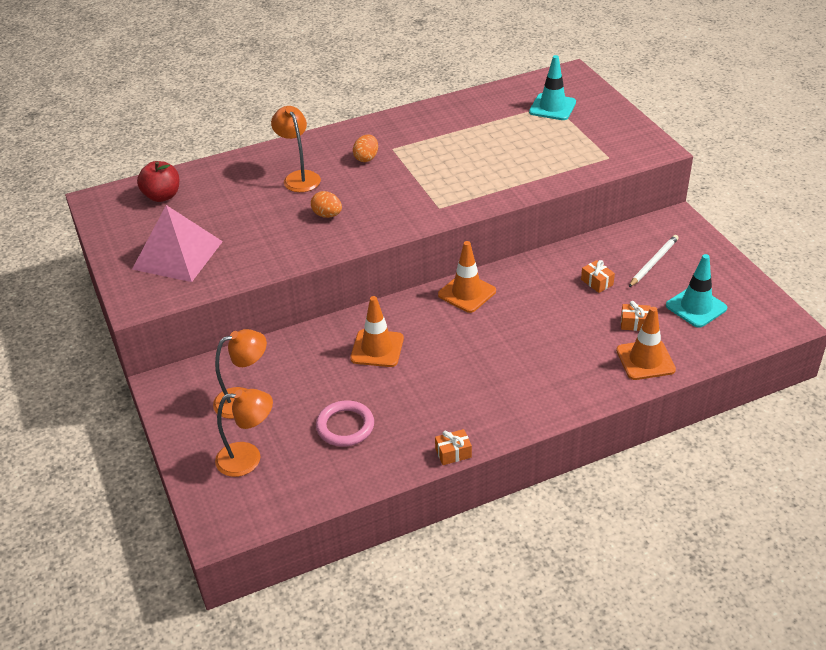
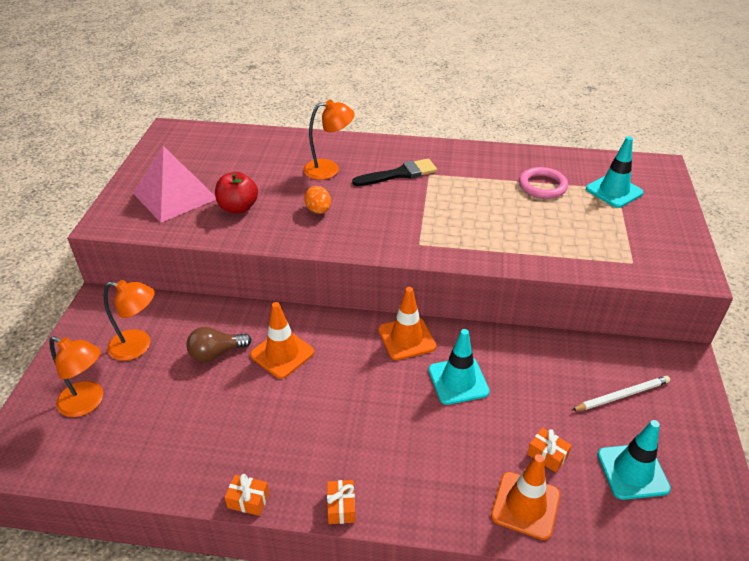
camera: 30 degrees right, 0 degrees up
red apple [137,161,179,202] -> red apple moved to [215,172,258,214]
orange lamp [271,106,321,192] -> orange lamp turned 75 degrees clockwise [303,100,355,180]
pink ring [316,400,374,447] -> pink ring moved to [519,167,568,199]
orange egg [353,134,378,162] -> black brush [352,158,437,186]
orange gift [581,260,615,293] -> orange gift moved to [327,480,356,524]
none -> brown light bulb [186,327,252,362]
none -> turquoise traffic cone [429,329,490,405]

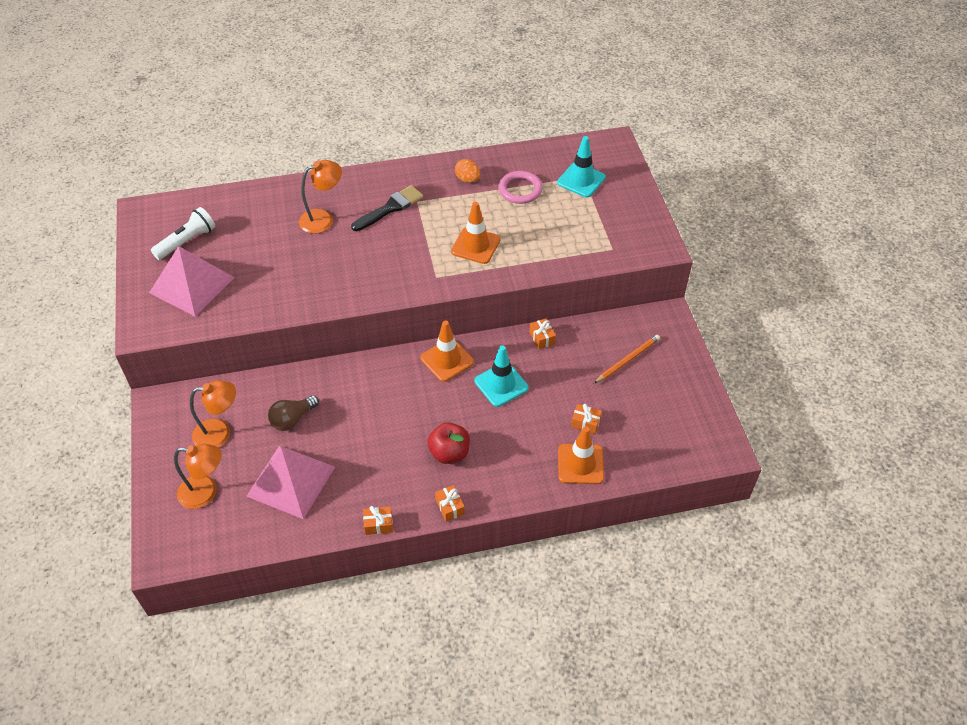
camera: 20 degrees left, 10 degrees up
red apple [215,172,258,214] -> red apple moved to [427,422,470,464]
orange traffic cone [250,302,314,379] -> orange traffic cone moved to [451,202,500,264]
orange egg [304,186,331,214] -> orange egg moved to [455,159,480,183]
white pencil [571,376,670,411] -> orange pencil [594,335,660,383]
turquoise traffic cone [598,420,671,500] -> none
none -> white flashlight [151,207,216,260]
none -> pink pyramid [247,445,335,519]
none -> orange gift [529,319,556,349]

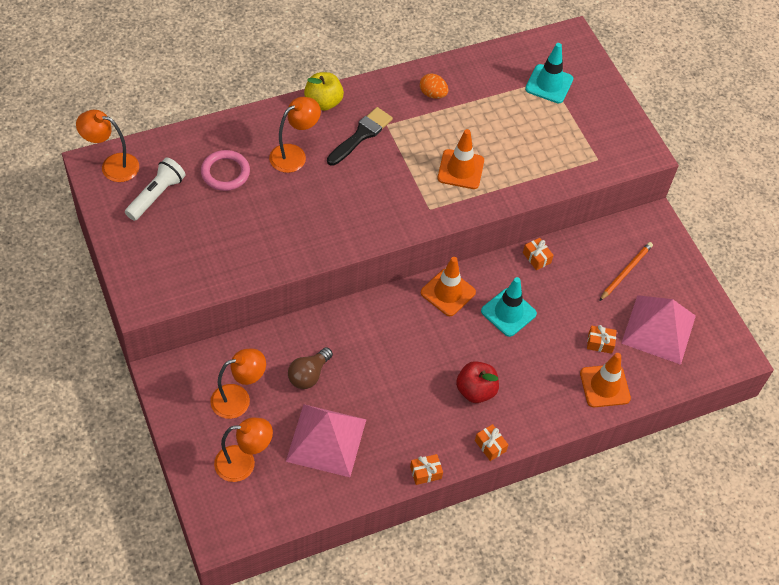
camera: 15 degrees left, 5 degrees up
pink pyramid [149,246,235,316] -> pink pyramid moved to [621,295,696,365]
pink ring [498,171,543,204] -> pink ring moved to [201,150,250,191]
none -> orange lamp [76,110,139,182]
none -> yellow apple [304,72,344,111]

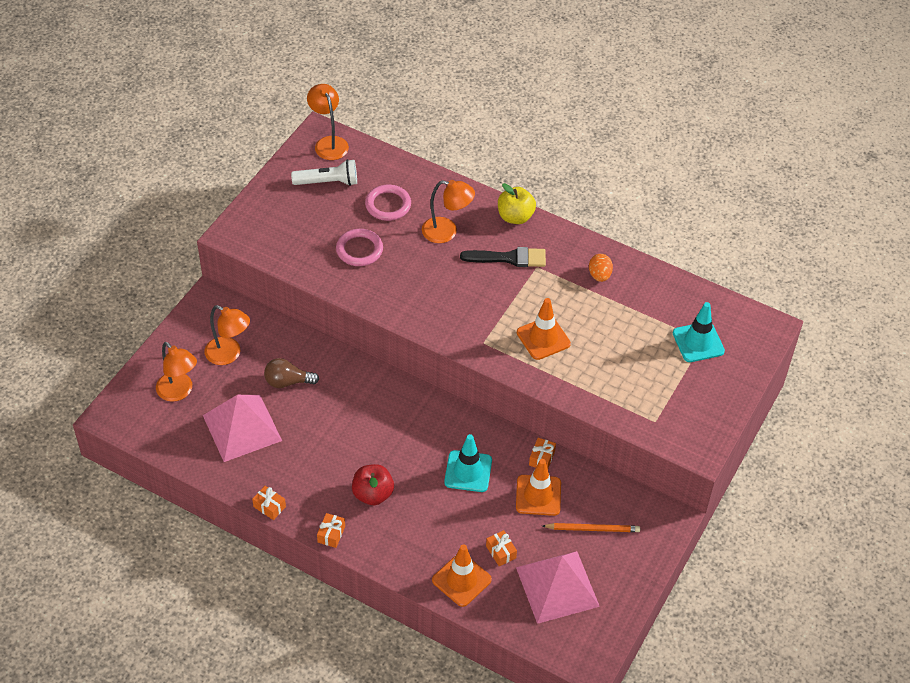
camera: 55 degrees right, 5 degrees down
orange traffic cone [421,257,476,316] -> orange traffic cone moved to [516,459,561,516]
none -> pink ring [336,229,383,266]

